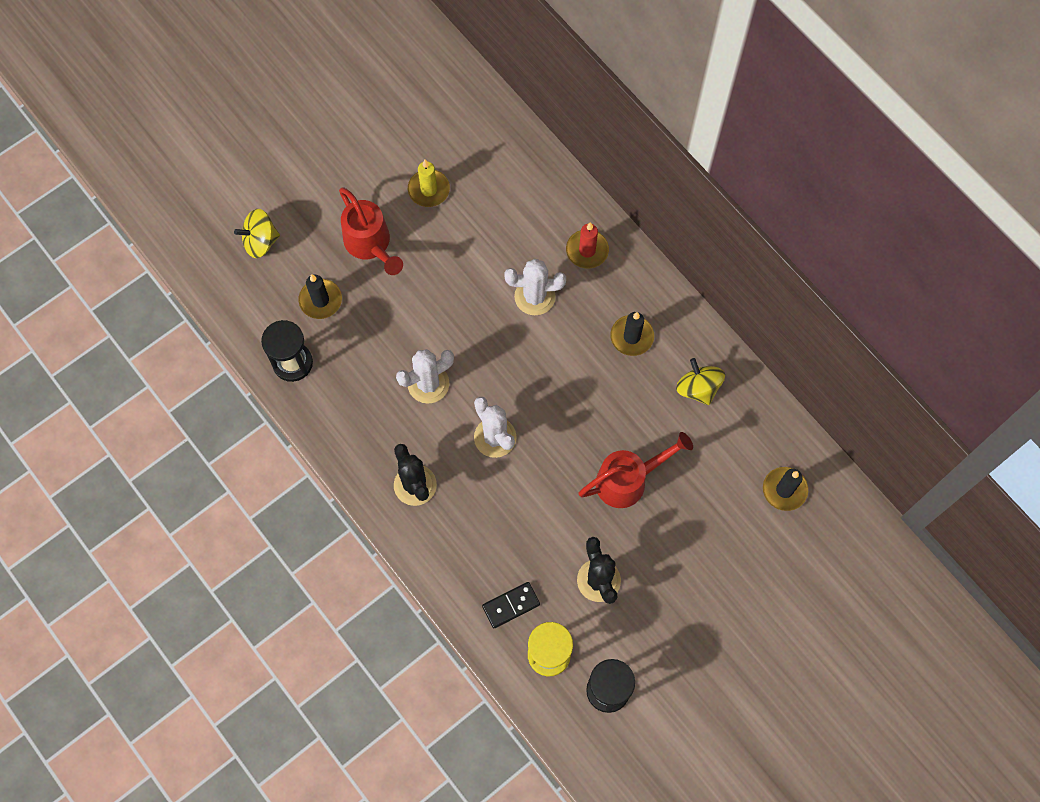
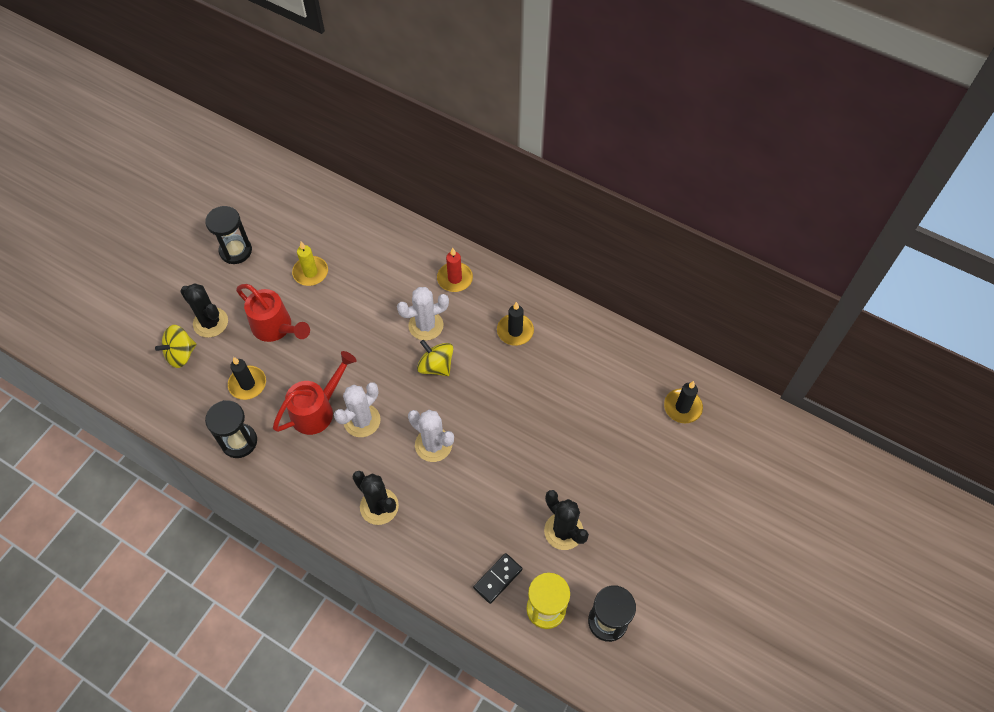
camera: 20 degrees left, 10 degrees down
red watering can [578,432,693,508] -> red watering can moved to [273,351,357,435]
yellow spinning top [676,358,725,405] -> yellow spinning top moved to [417,340,453,376]
none -> black cactus [180,283,228,338]
none -> black hourglass [205,206,252,264]

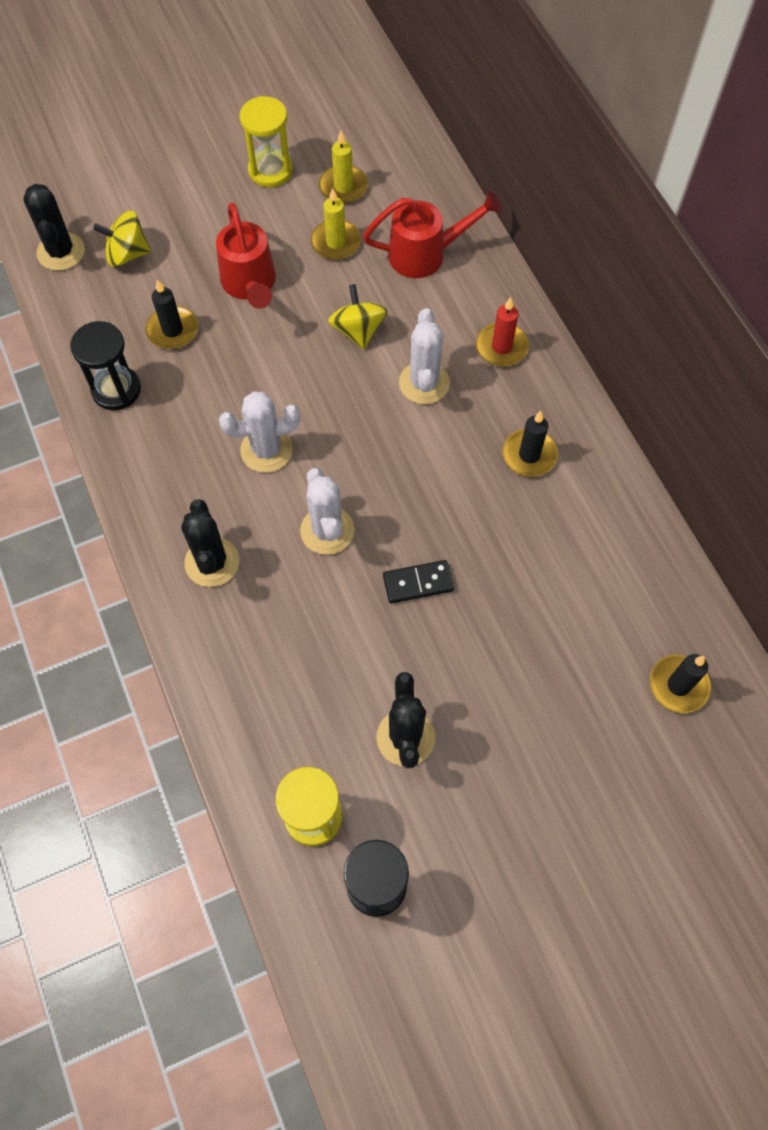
camera: 35 degrees right, 5 degrees up
black cactus [180,283,228,338] -> black cactus moved to [23,184,85,271]
black hourglass [205,206,252,264] -> yellow hourglass [240,96,293,187]
red watering can [273,351,357,435] -> red watering can moved to [363,191,502,278]
white cactus [397,287,449,341] -> white cactus turned 75 degrees clockwise [399,308,450,404]
yellow spinning top [417,340,453,376] -> yellow spinning top moved to [328,284,388,349]
black domino [473,553,523,604] -> black domino moved to [383,560,454,604]
none -> yellow candle [319,131,368,204]

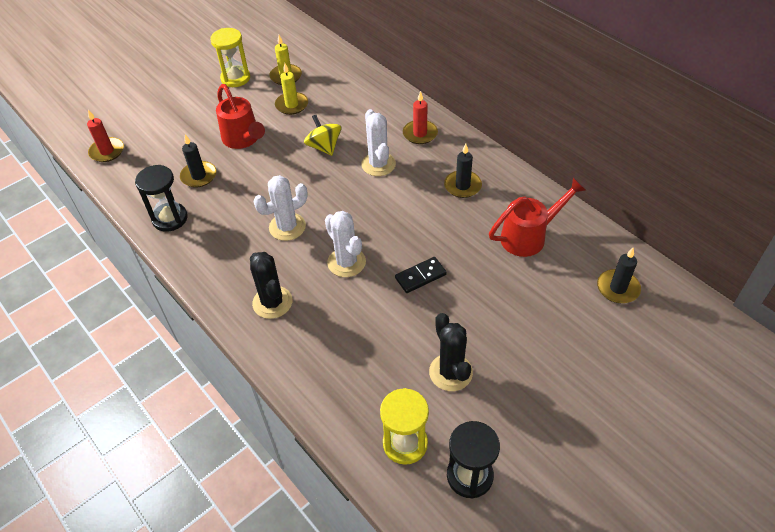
camera: 15 degrees left, 15 degrees down
black cactus [23,184,85,271] -> red candle [87,110,124,162]
yellow spinning top [93,211,151,267] -> none
red watering can [363,191,502,278] -> red watering can moved to [489,177,586,257]

